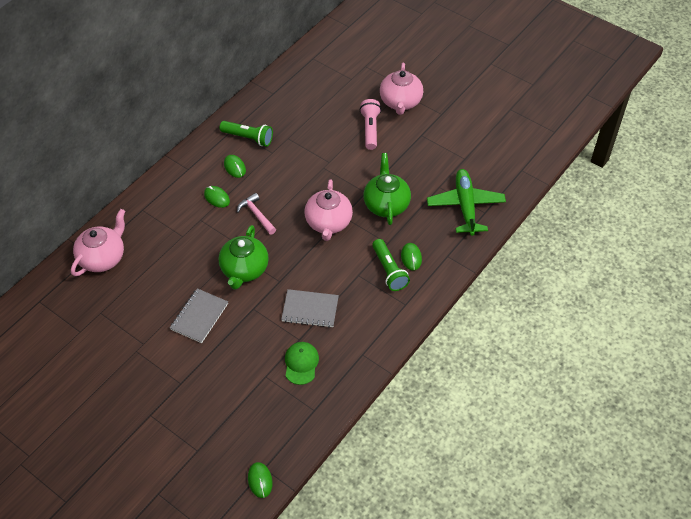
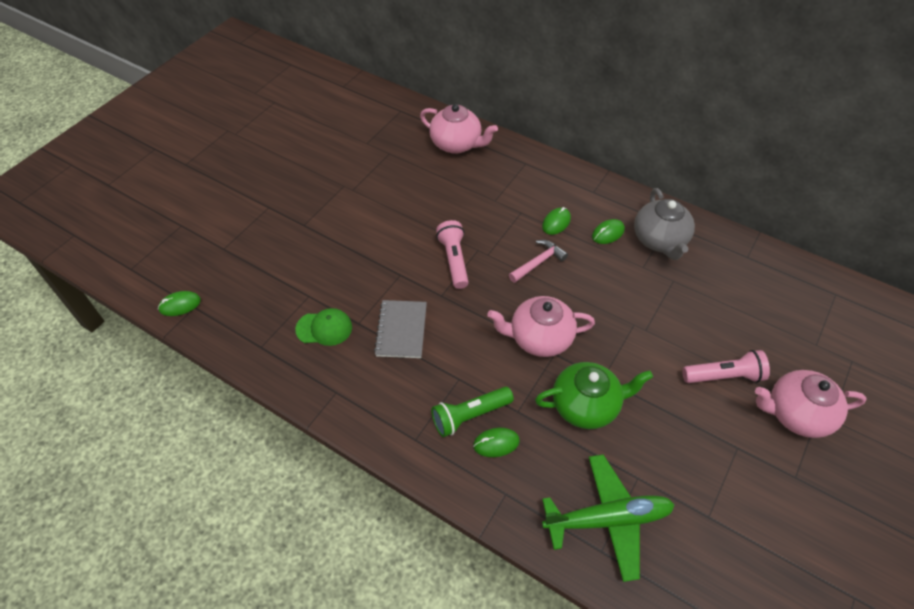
camera: 85 degrees right, 0 degrees up
grey notebook [170,288,228,343] -> none
green flashlight [219,121,273,147] -> grey teapot [634,188,695,260]
green teapot [219,225,269,290] -> pink flashlight [436,220,469,289]

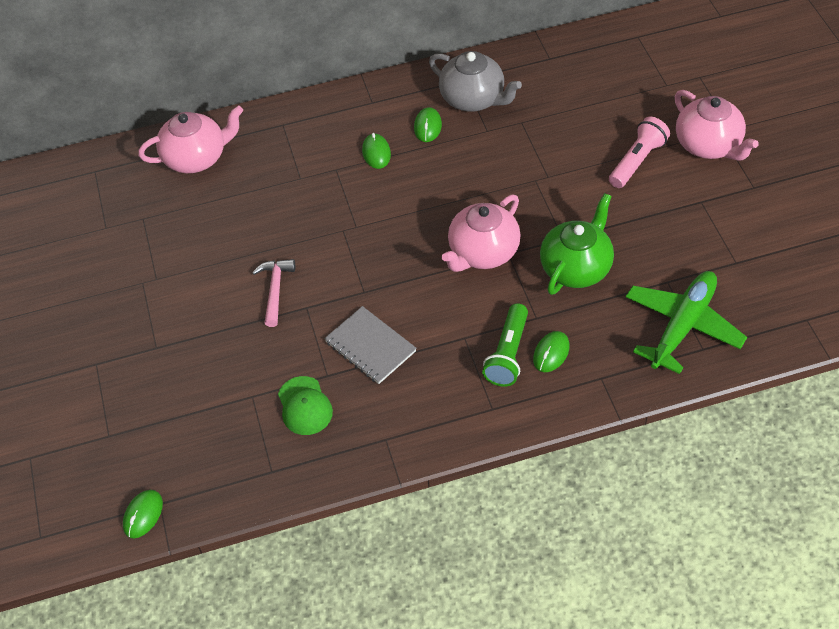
camera: 45 degrees left, 0 degrees up
green cap [295,308,352,346] -> green cap turned 120 degrees clockwise [278,376,333,435]
pink flashlight [436,220,469,289] -> none
pink hammer [509,240,568,283] -> pink hammer moved to [252,259,295,327]
pink teapot [755,370,867,438] -> pink teapot turned 75 degrees counterclockwise [675,90,759,161]

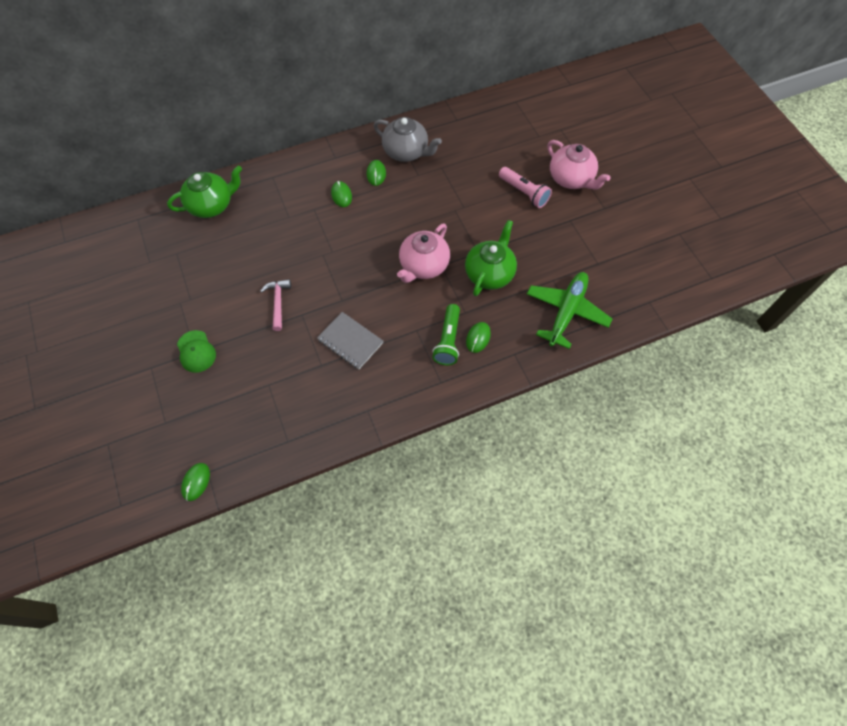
camera: 10 degrees left, 10 degrees up
pink teapot [138,105,243,173] -> green teapot [167,166,242,218]
green cap [278,376,333,435] -> green cap moved to [177,330,216,373]
pink flashlight [609,117,670,188] -> pink flashlight turned 105 degrees clockwise [499,167,552,208]

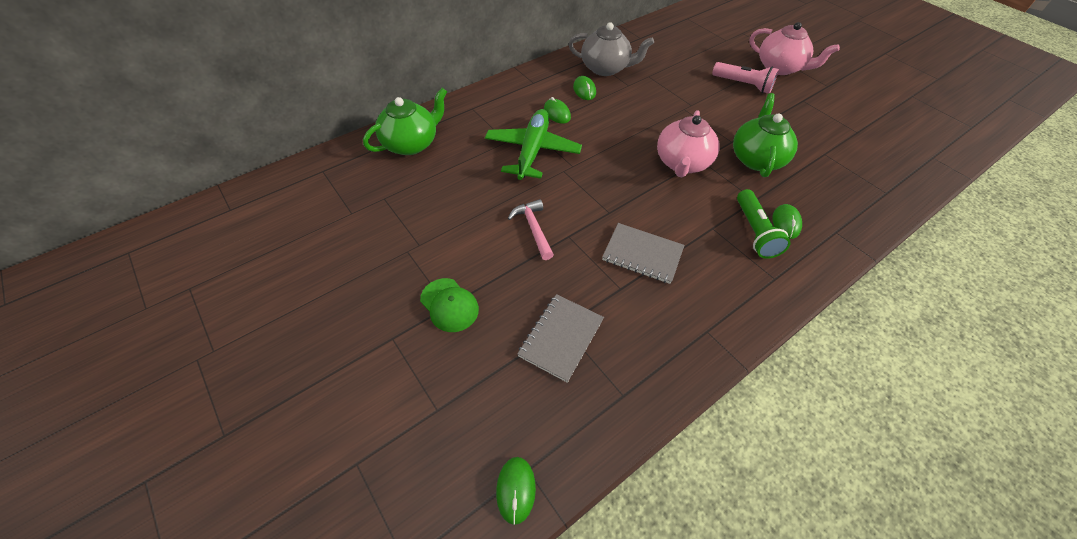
camera: 15 degrees left, 10 degrees down
green plane [527,272,612,349] -> green plane moved to [485,109,582,180]
none -> grey notebook [517,294,604,383]

